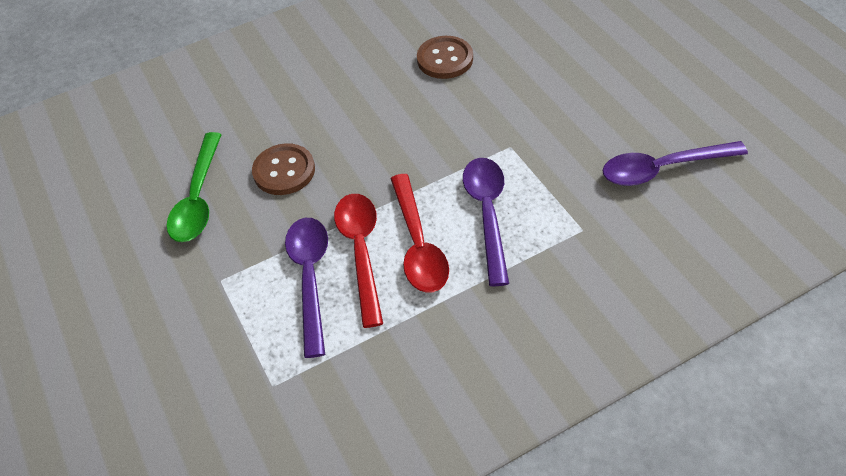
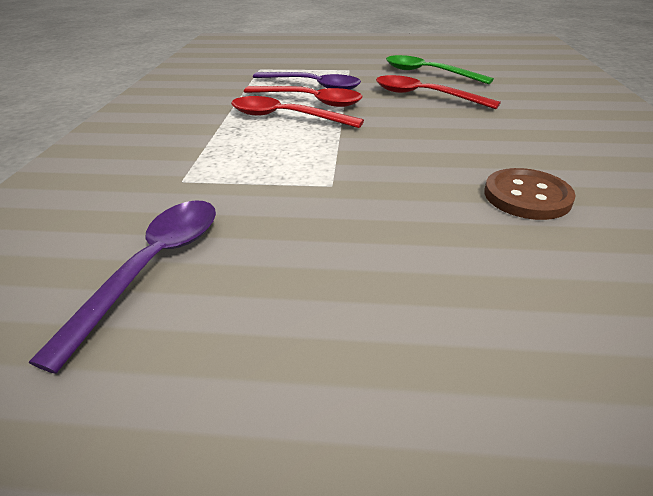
camera: 120 degrees right, 15 degrees down
brown button [252,143,315,195] -> red spoon [376,75,501,109]
purple spoon [463,158,509,286] -> none

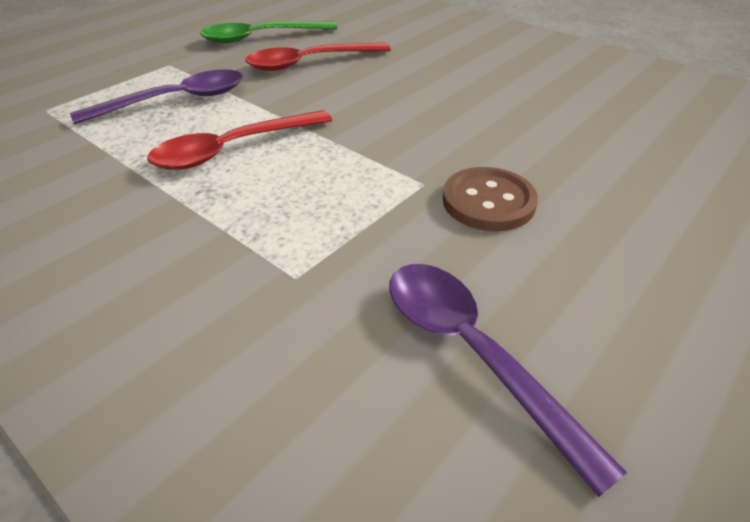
camera: 55 degrees left, 5 degrees up
red spoon [244,86,363,107] -> none
brown button [484,168,576,220] -> brown button moved to [443,167,538,231]

